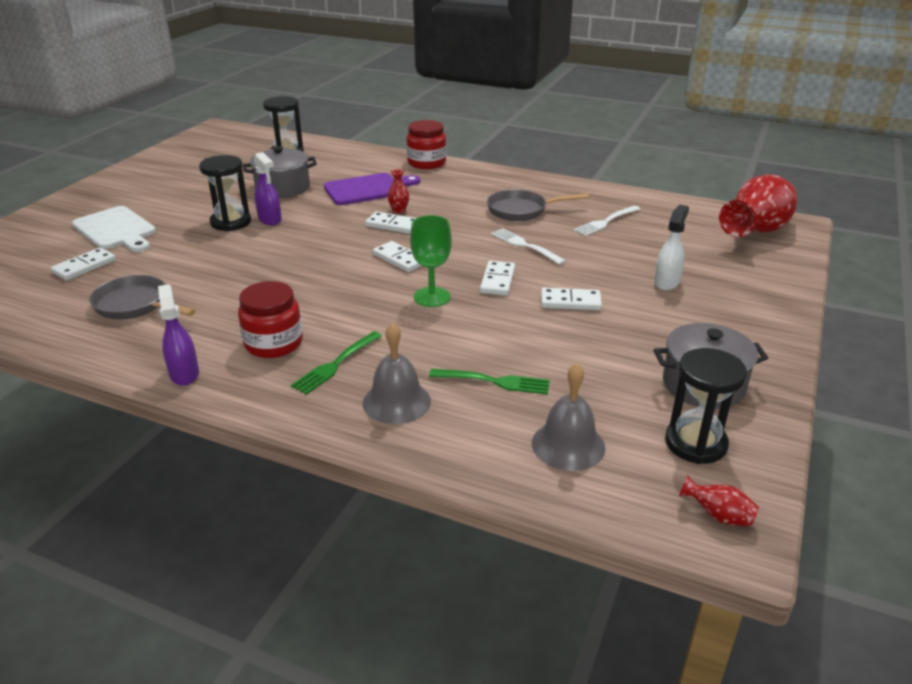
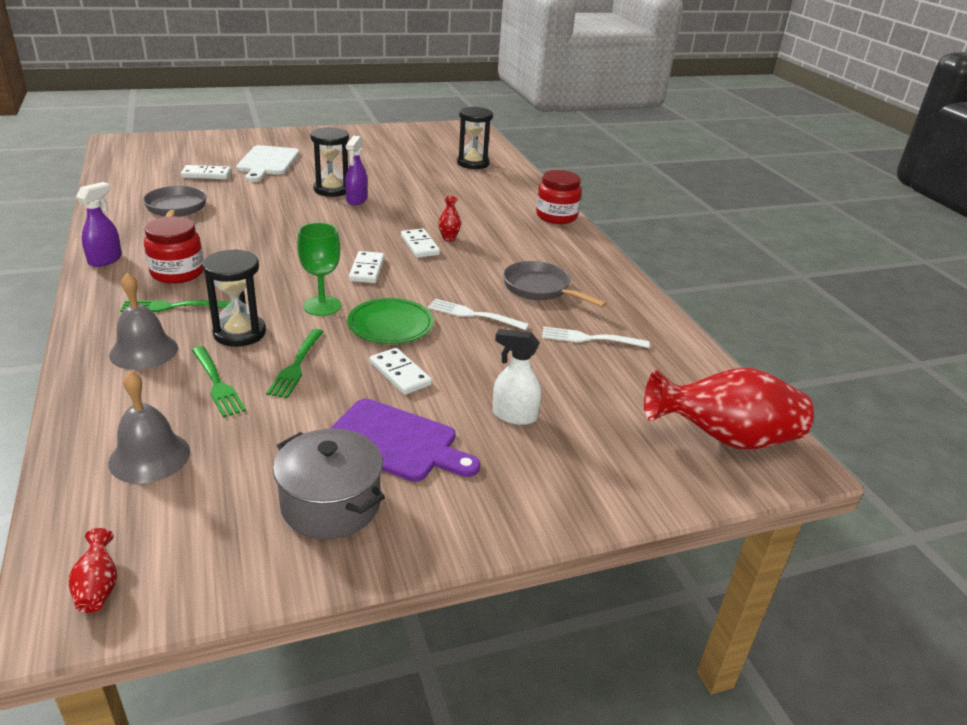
camera: 45 degrees right, 0 degrees up
grey pot [243,146,317,198] -> none
purple cutting board [324,173,420,205] -> purple cutting board moved to [330,399,480,482]
white domino [480,261,515,295] -> green plate [347,298,433,344]
white fork [491,228,566,265] -> white fork turned 75 degrees counterclockwise [428,299,529,330]
white spray bottle [654,205,689,290] -> white spray bottle turned 150 degrees counterclockwise [492,329,541,425]
black hourglass [665,348,747,464] -> black hourglass moved to [202,249,266,347]
none -> green fork [266,329,324,398]

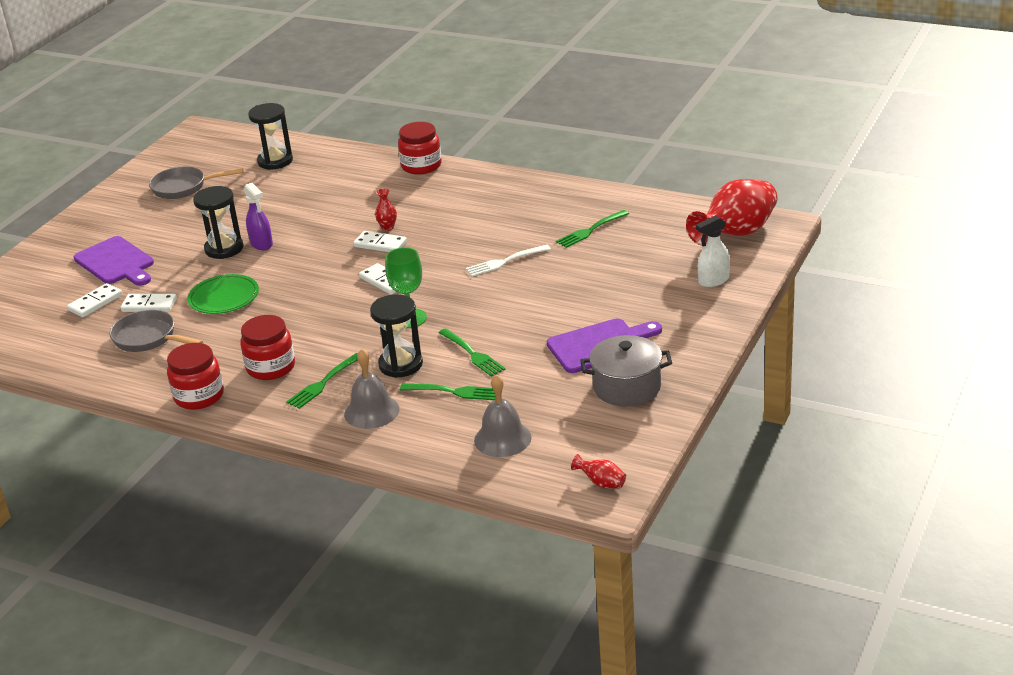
camera: 40 degrees left, 0 degrees up
purple spray bottle [76,182,122,267] -> red jar [167,343,224,410]
white cutting board [236,145,299,182] -> purple cutting board [74,236,154,286]
green plate [347,298,433,344] -> green plate moved to [187,274,259,314]
white domino [370,348,432,395] -> white domino moved to [121,294,177,312]
white spray bottle [492,329,541,425] -> white spray bottle moved to [696,215,730,287]
grey pan [503,261,607,307] -> grey pan moved to [149,166,244,199]
white fork [542,326,650,348] -> green fork [556,210,629,248]

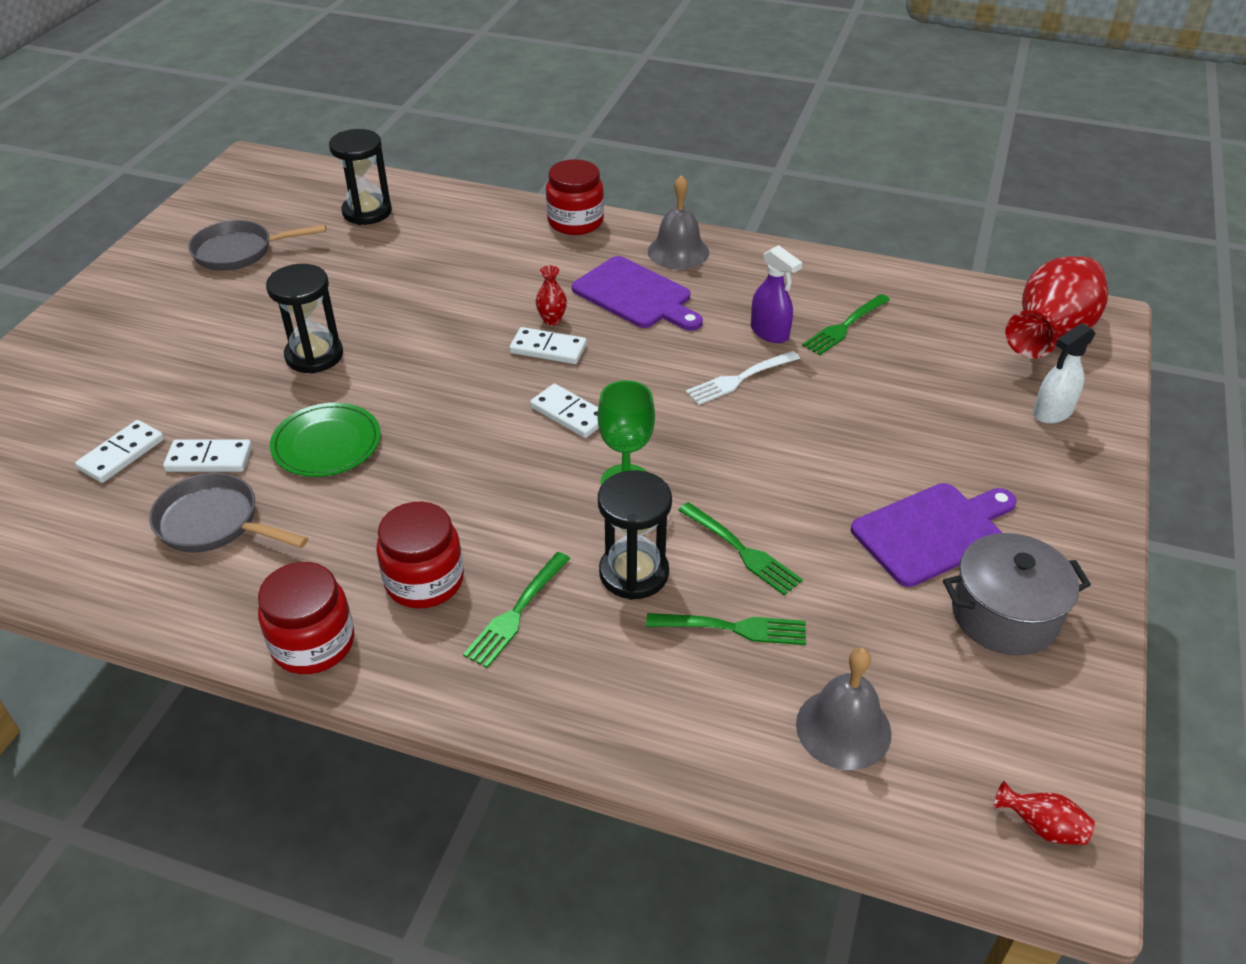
camera: 10 degrees left, 10 degrees up
purple cutting board [74,236,154,286] -> purple cutting board moved to [572,256,703,331]
purple spray bottle [244,183,273,250] -> purple spray bottle moved to [751,245,803,343]
grey bell [344,349,399,429] -> grey bell moved to [648,175,709,270]

